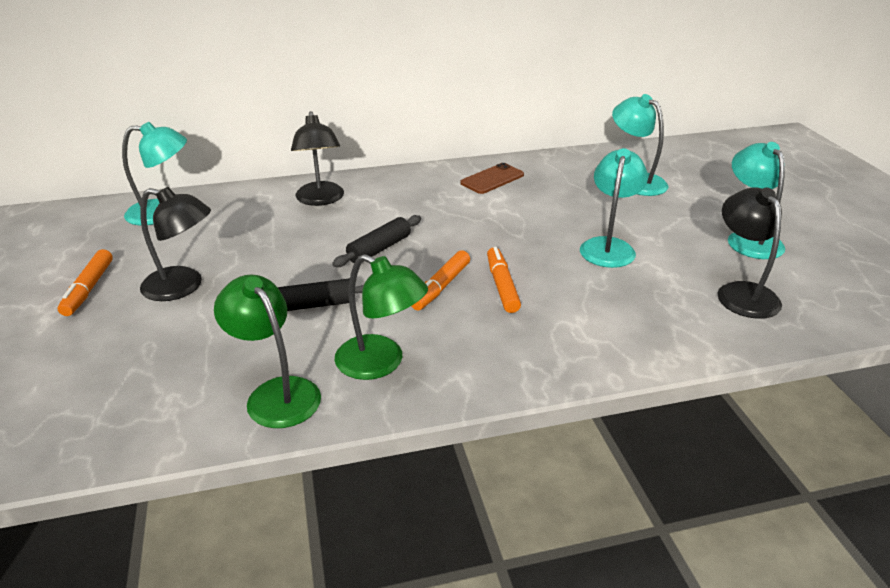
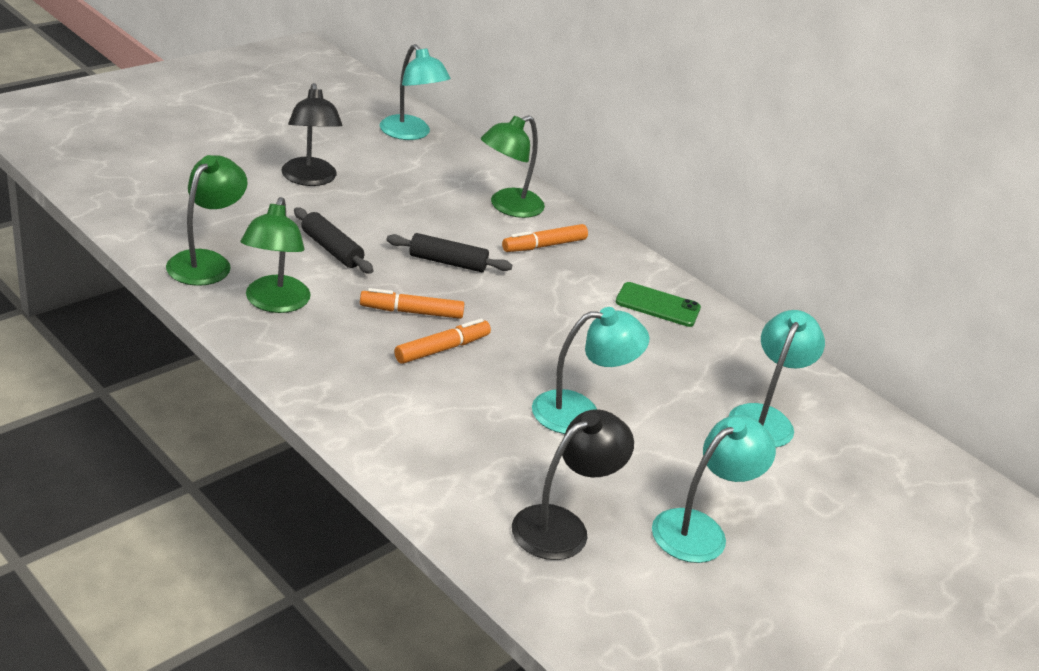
camera: 55 degrees right, 0 degrees up
orange marker [58,249,113,316] -> orange marker moved to [502,224,588,252]
black lamp [291,111,344,206] -> green lamp [481,115,545,218]
brown phone [460,163,524,194] -> green phone [616,282,701,327]

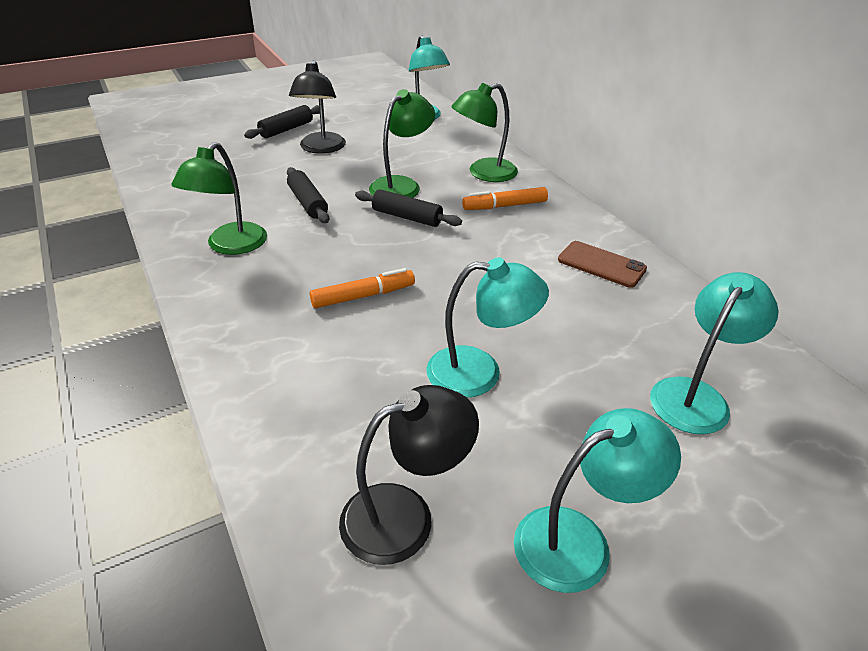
camera: 20 degrees right, 5 degrees up
green lamp [166,155,248,286] -> green lamp moved to [369,89,435,198]
orange marker [360,288,464,319] -> none
green phone [616,282,701,327] -> brown phone [558,241,647,288]
none -> black rolling pin [244,105,320,139]

